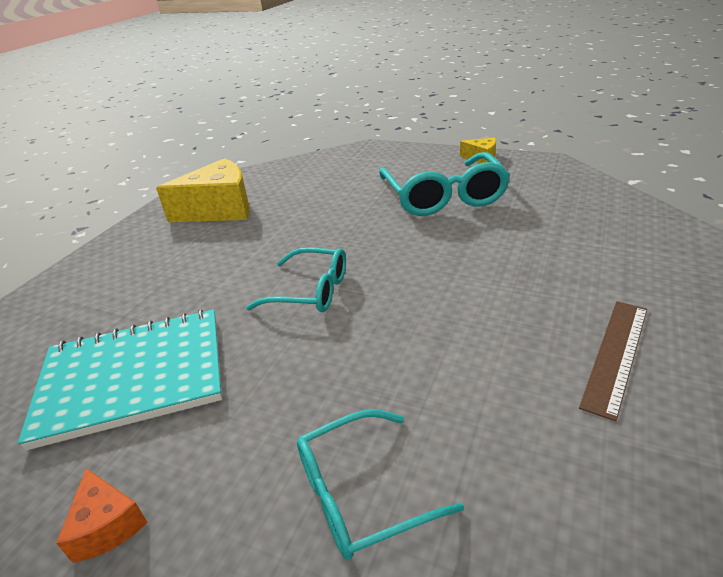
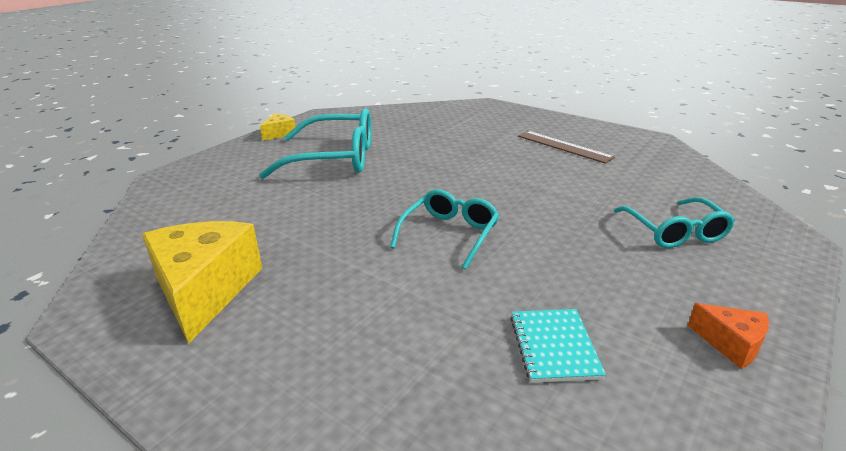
camera: 80 degrees left, 5 degrees down
turquoise notebook [18,309,222,450] -> turquoise notebook [510,309,606,383], size x0.49
orange cheese [56,468,148,563] -> orange cheese turned 60 degrees clockwise [688,303,769,369]

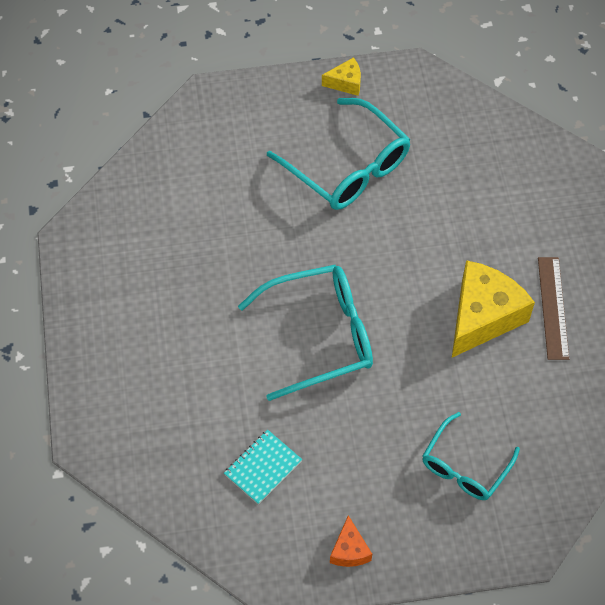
camera: 45 degrees right, 30 degrees up
yellow cheese [142,221,262,344] -> yellow cheese moved to [452,260,535,358]
turquoise glasses [390,189,499,270] -> turquoise glasses [238,265,373,401], size x1.59

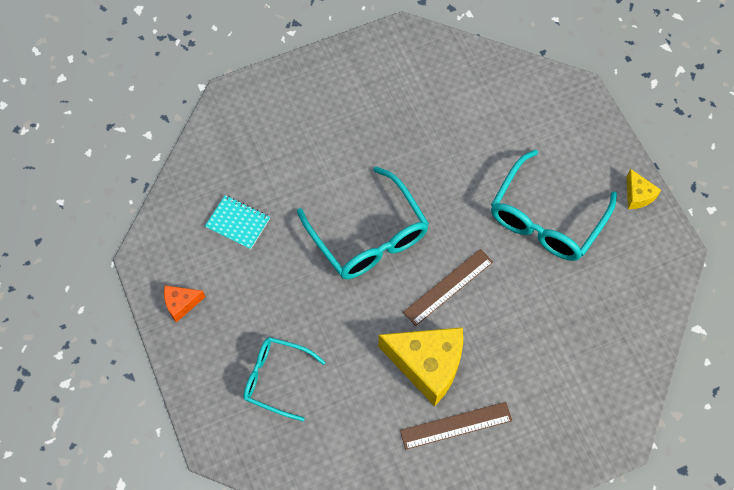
camera: 75 degrees right, 5 degrees up
none -> brown ruler [403,249,493,326]

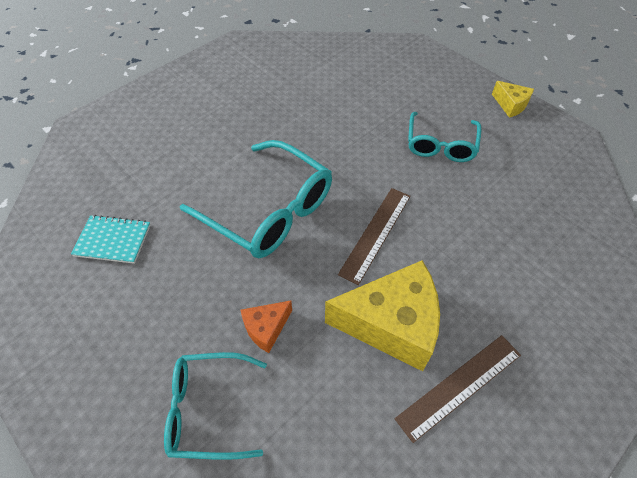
camera: 20 degrees left, 10 degrees down
orange cheese [164,285,205,322] -> orange cheese moved to [240,301,292,353]
turquoise glasses [491,149,617,261] -> turquoise glasses [408,112,481,162], size x0.63

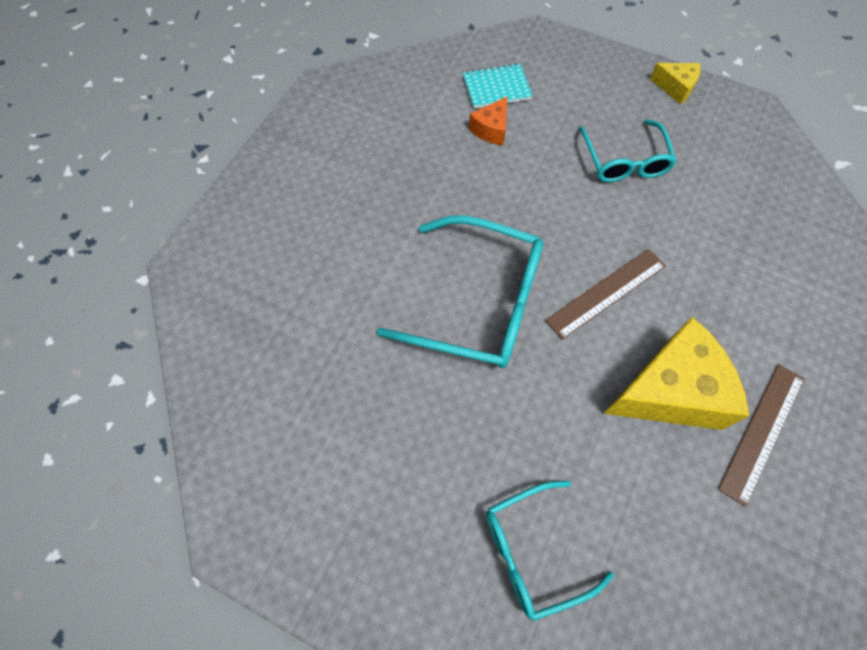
camera: 20 degrees left, 10 degrees up
turquoise notebook [71,215,150,264] -> turquoise notebook moved to [463,63,533,109]
orange cheese [240,301,292,353] -> orange cheese moved to [469,97,507,145]
brown ruler [338,188,411,285] -> brown ruler turned 45 degrees clockwise [545,249,666,340]

